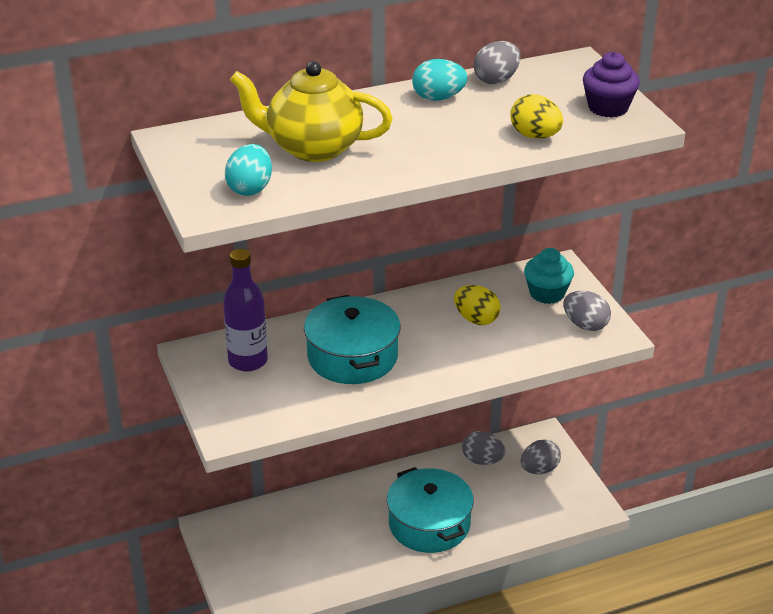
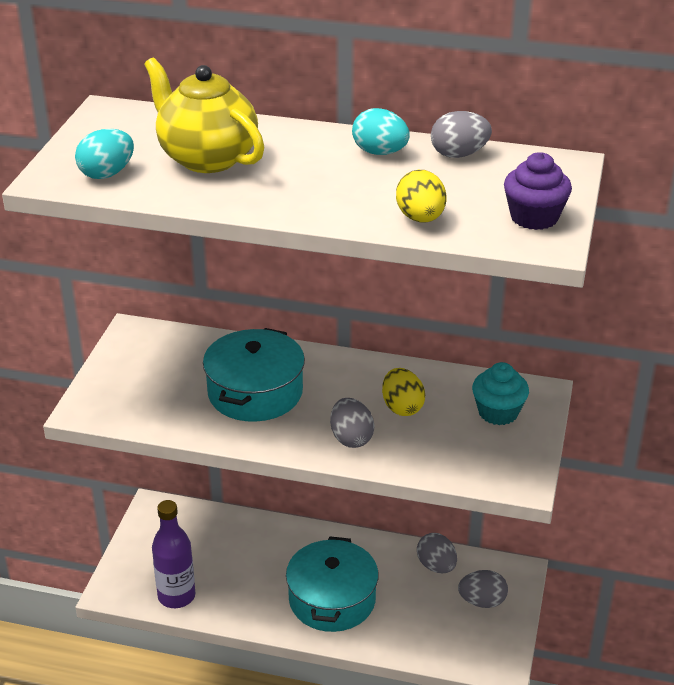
camera: 35 degrees right, 0 degrees up
purple bottle [223,249,268,372] -> purple bottle moved to [152,500,195,608]
grey egg [563,291,611,331] -> grey egg moved to [330,398,374,448]

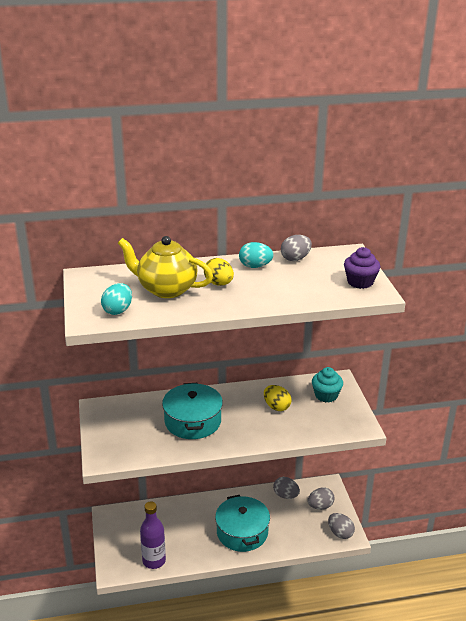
camera: 25 degrees left, 5 degrees down
grey egg [330,398,374,448] -> grey egg moved to [328,513,355,539]
yellow egg [396,170,447,223] -> yellow egg moved to [204,258,234,286]

